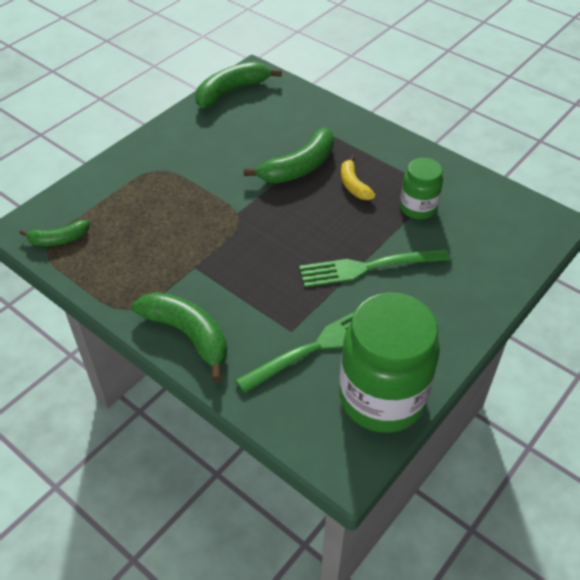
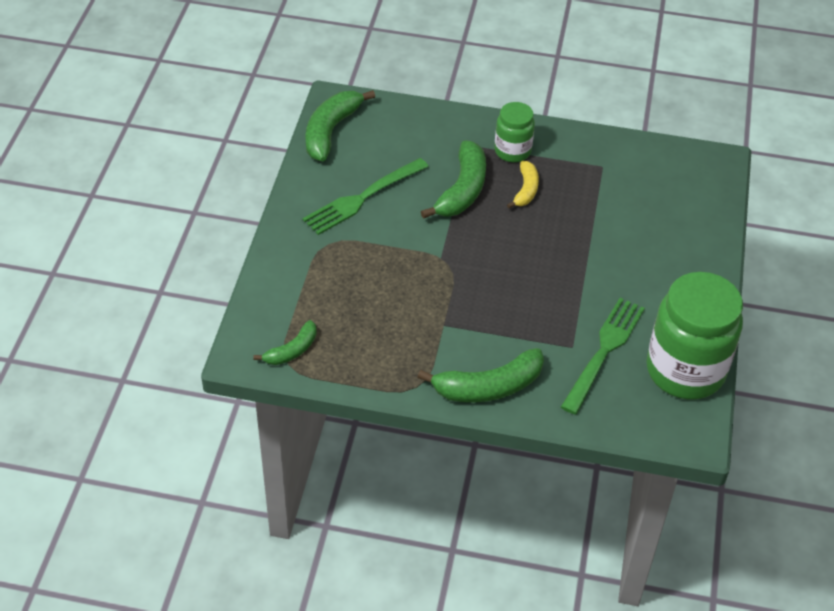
camera: 30 degrees left, 0 degrees up
green banana [132,292,227,382] -> green banana turned 150 degrees clockwise [417,348,544,402]
green fork [299,248,450,287] -> green fork moved to [303,158,429,235]
yellow banana [341,155,376,200] -> yellow banana turned 120 degrees counterclockwise [507,161,539,208]
green jar [400,158,443,219] -> green jar moved to [494,102,535,162]

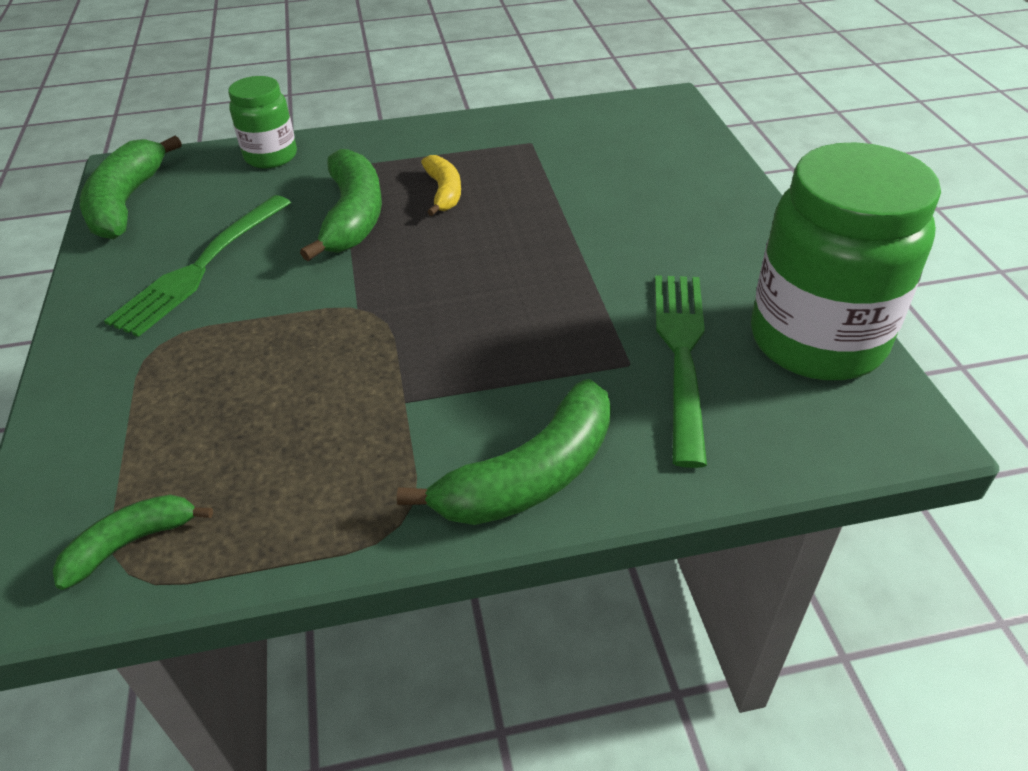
camera: 20 degrees left, 5 degrees down
green banana [253,320,317,365] -> green banana turned 150 degrees counterclockwise [52,495,213,590]
green jar [494,102,535,162] -> green jar moved to [228,76,297,168]

